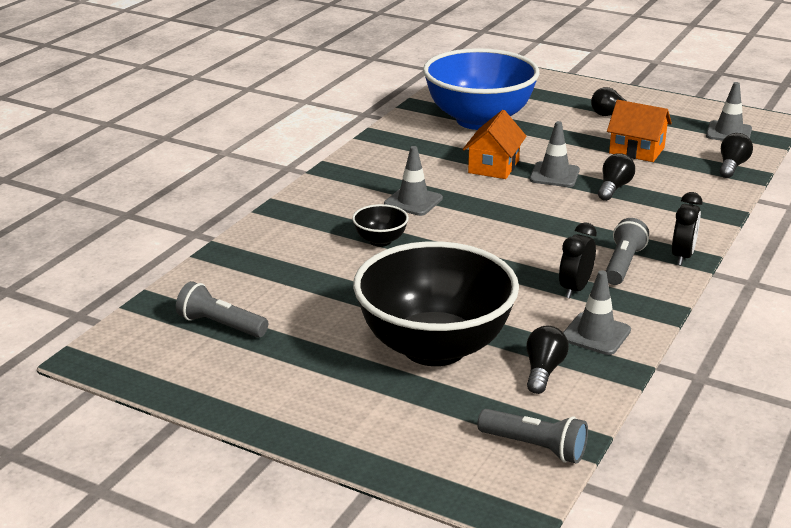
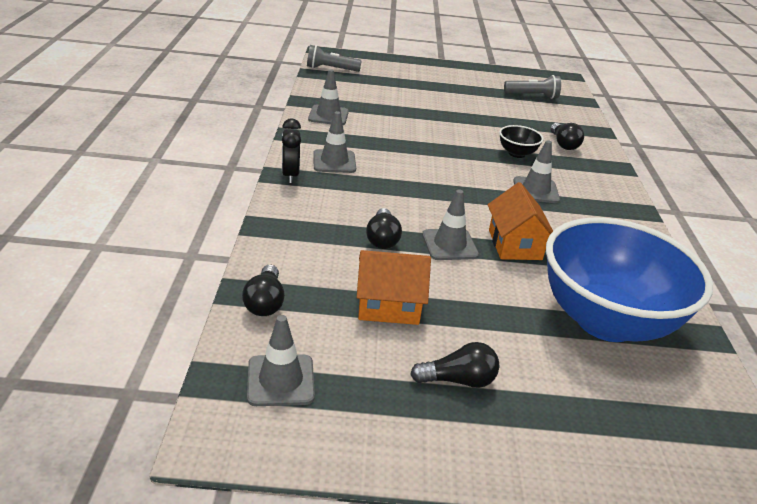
camera: 150 degrees right, 5 degrees up
black bowl [353,241,519,366] -> none
black light bulb [526,326,569,394] -> black light bulb moved to [551,123,584,150]
black clock [559,222,597,298] -> none
grey flashlight [606,218,649,285] -> grey traffic cone [313,111,356,173]

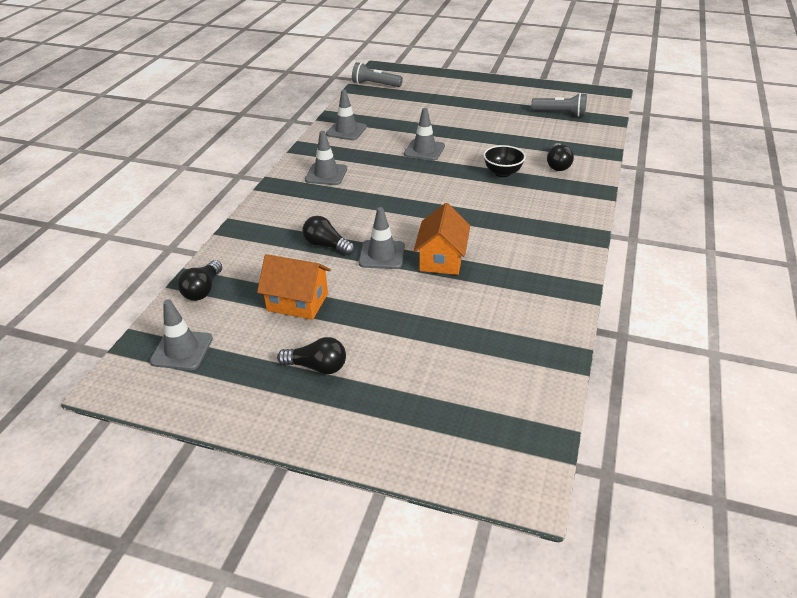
camera: 20 degrees right, 5 degrees up
black clock [282,118,301,183] -> none
black light bulb [366,208,402,249] -> black light bulb turned 105 degrees clockwise [302,216,355,255]
grey traffic cone [513,140,560,203] -> grey traffic cone moved to [404,108,445,161]
blue bowl [546,217,713,342] -> none

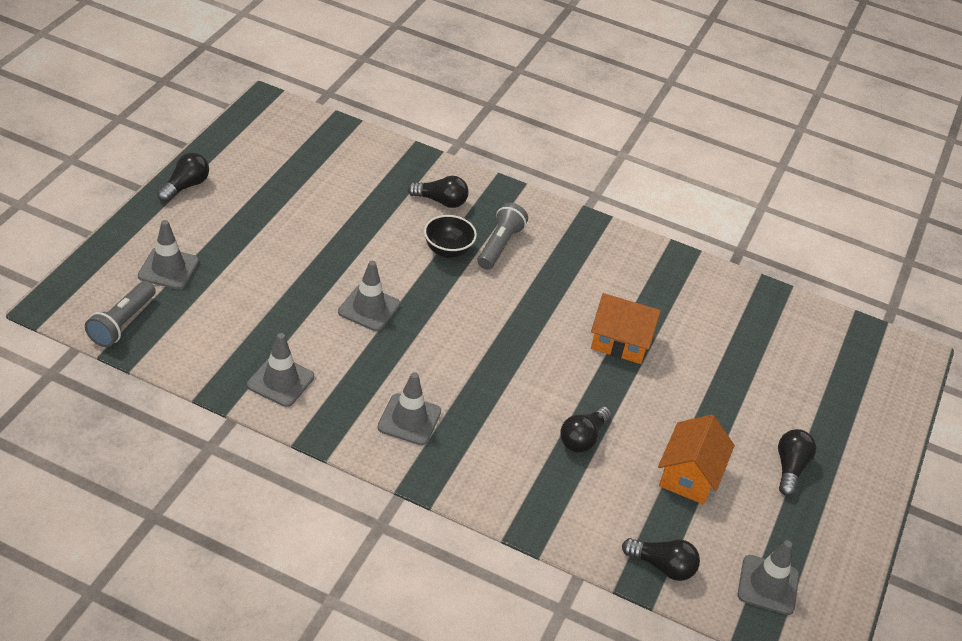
camera: 90 degrees left, 5 degrees up
grey traffic cone [359,207,405,269] -> grey traffic cone moved to [138,220,199,290]
grey flashlight [531,93,587,117] -> grey flashlight moved to [477,203,528,270]
none -> black light bulb [157,153,209,202]

